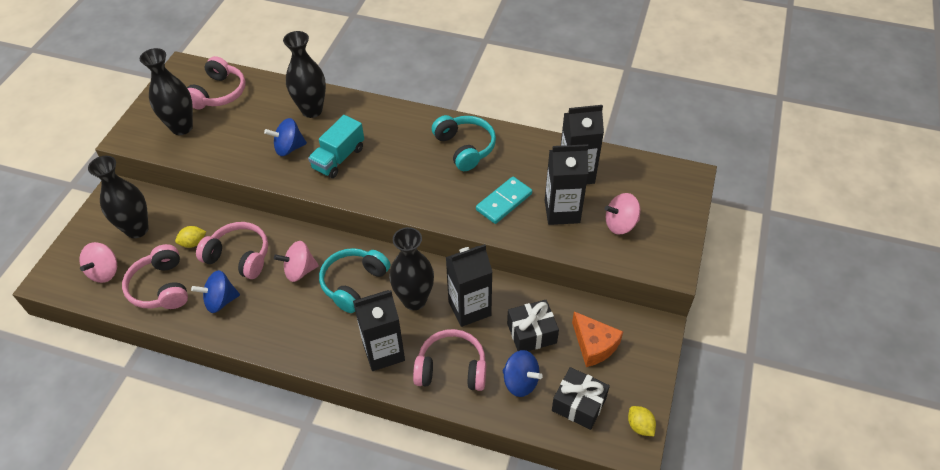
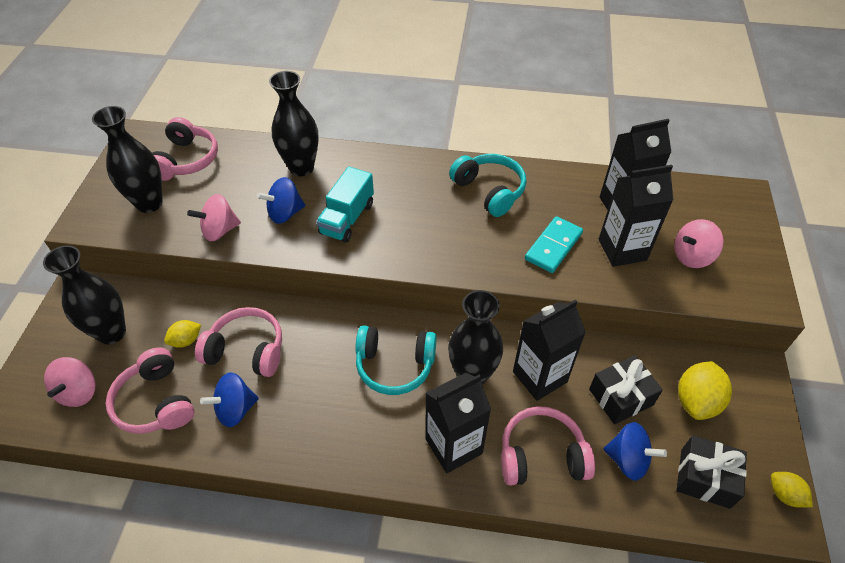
camera: 10 degrees left, 0 degrees up
pink spinning top [274,241,319,282] -> pink spinning top moved to [187,194,241,241]
turquoise headphones [319,248,390,313] -> turquoise headphones turned 105 degrees counterclockwise [355,325,437,395]
orange cheese [572,311,623,367] -> yellow lemon [678,361,732,420]

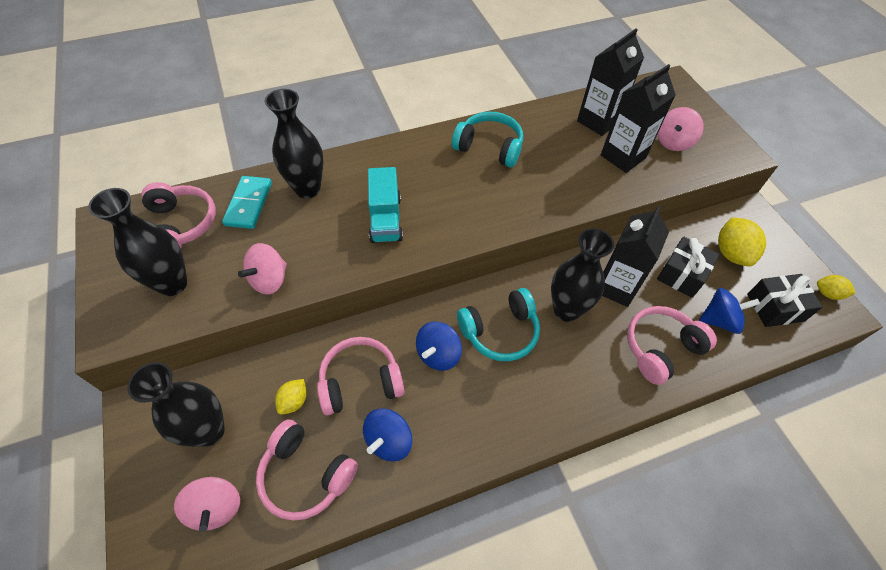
camera: 30 degrees left, 5 degrees up
blue spinning top [257,177,305,224] -> blue spinning top moved to [416,322,462,371]
black carton [425,373,491,473] -> none
turquoise domino [525,216,583,273] -> turquoise domino moved to [222,176,272,229]

